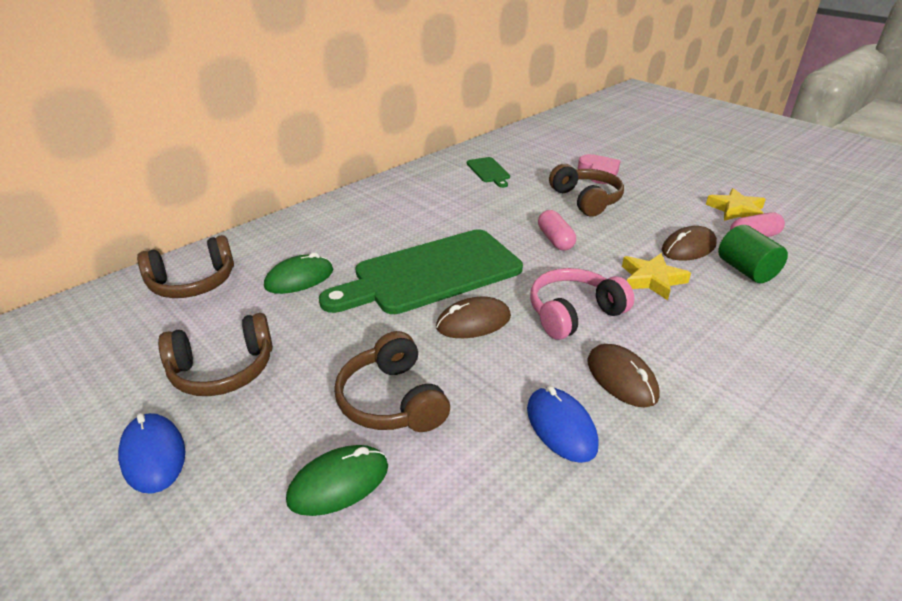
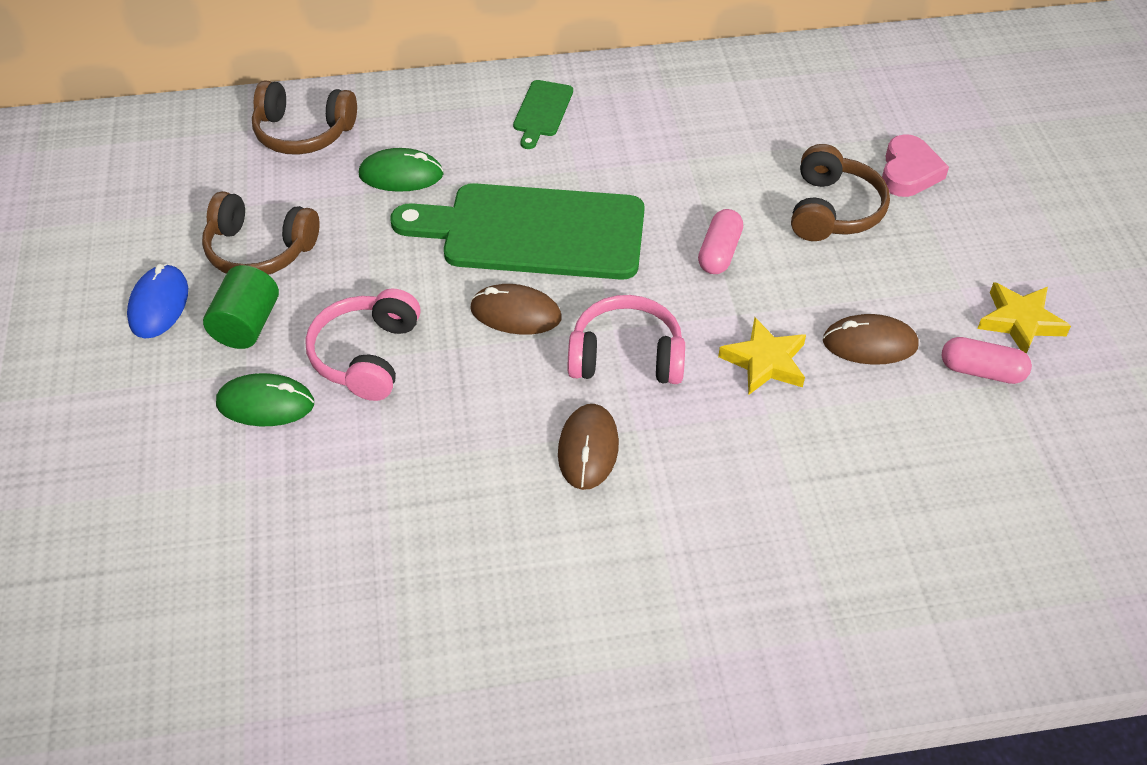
camera: 35 degrees right, 15 degrees up
brown headphones [334,331,450,432] -> pink headphones [305,288,421,401]
green cutting board [467,157,510,188] -> green cutting board moved to [513,80,573,149]
blue mouse [527,386,599,463] -> none
green cylinder [718,225,788,283] -> green cylinder moved to [203,265,279,349]

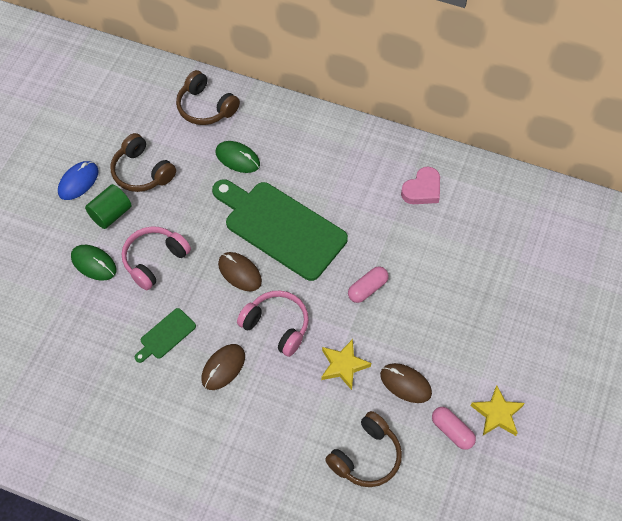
camera: 30 degrees right, 10 degrees up
green cutting board [513,80,573,149] -> green cutting board moved to [135,308,196,363]
brown headphones [791,144,890,241] -> brown headphones moved to [325,411,402,487]
pink heart [882,134,949,197] -> pink heart moved to [401,167,440,204]

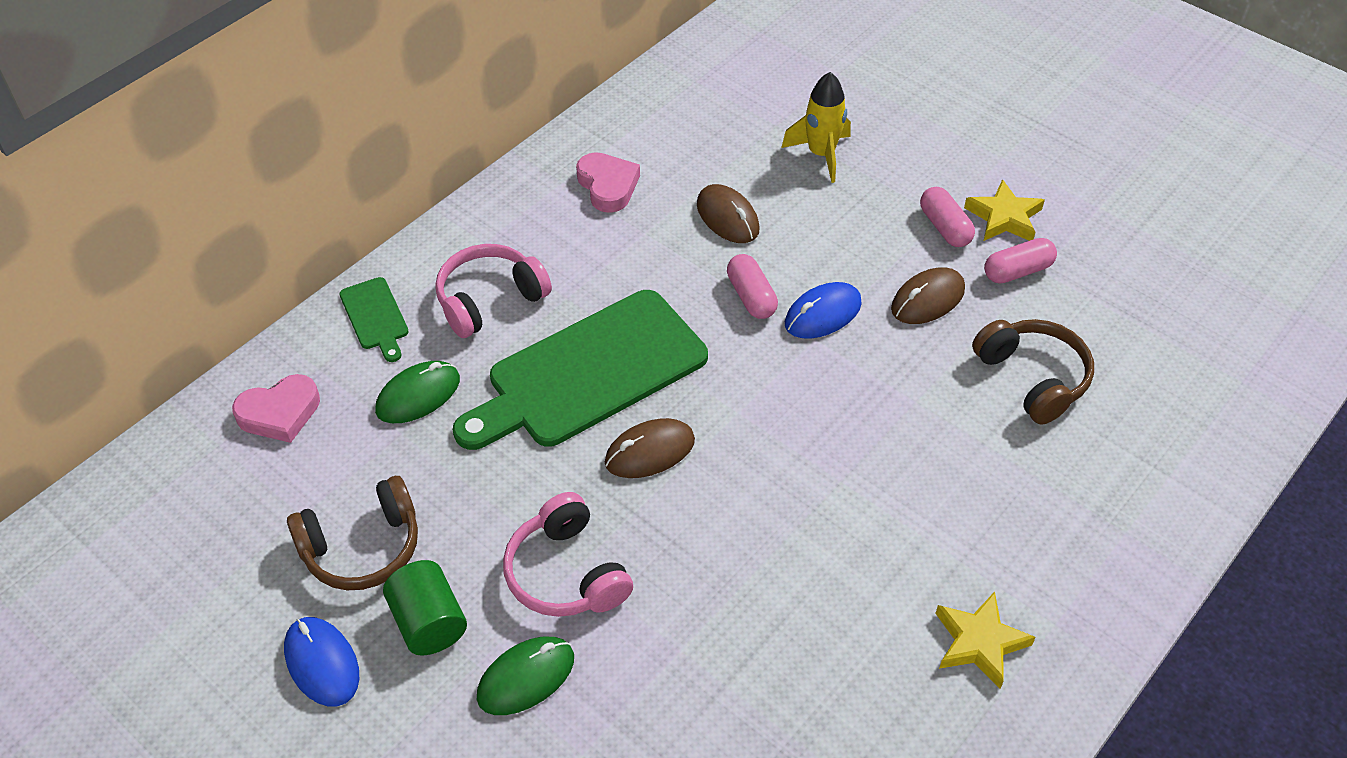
camera: 70 degrees left, 10 degrees down
green cutting board [135,308,196,363] -> green cutting board moved to [339,277,409,362]
brown headphones [176,70,240,125] -> pink heart [232,374,320,443]
brown mouse [201,344,245,390] -> brown mouse moved to [697,184,760,243]
pink headphones [237,291,309,357] -> pink headphones moved to [435,244,552,338]
yellow star [321,339,371,390] -> yellow star moved to [935,591,1036,689]
none -> yellow rocket [781,72,851,183]
none -> blue mouse [785,282,862,339]
none -> pink capsule [920,187,975,247]

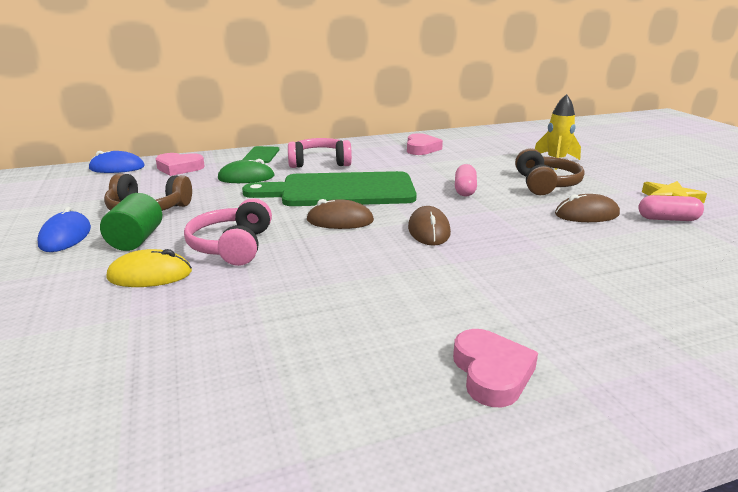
camera: 30 degrees right, 25 degrees down
green mouse [477,637,574,715] -> yellow mouse [106,249,192,287]
brown mouse [697,184,760,243] -> brown mouse moved to [408,206,451,246]
blue mouse [785,282,862,339] -> blue mouse moved to [89,151,145,173]
pink capsule [920,187,975,247] -> none
yellow star [935,591,1036,689] -> pink heart [453,329,538,407]
brown headphones [972,319,1094,425] -> brown headphones moved to [515,148,585,195]

